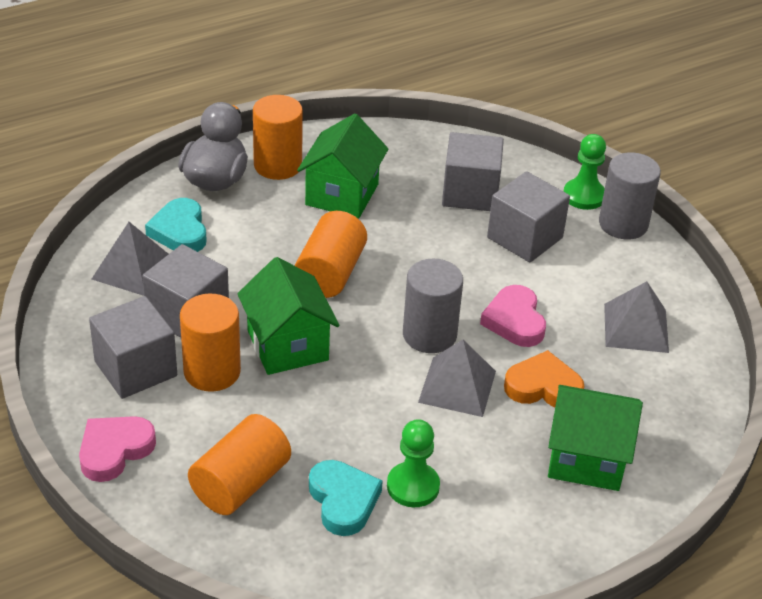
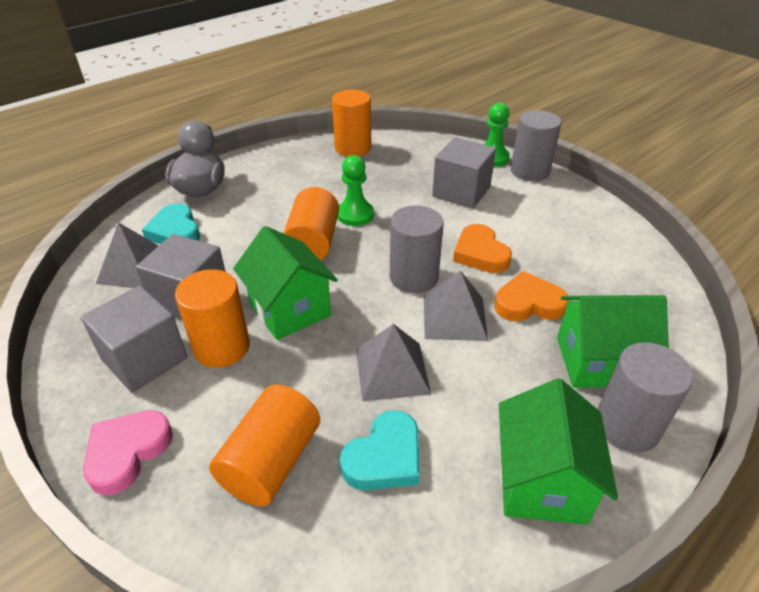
camera: 10 degrees left, 0 degrees up
orange cylinder [253,95,303,180] -> orange cylinder moved to [332,90,371,157]
green house [297,114,388,218] -> green house moved to [499,378,618,525]
turquoise heart [309,460,383,536] -> turquoise heart turned 75 degrees clockwise [340,410,420,490]
green pawn [387,419,440,507] -> green pawn moved to [337,155,374,226]
grey cube [442,132,504,211] -> none
pink heart [480,285,546,347] -> orange heart [453,224,512,273]
grey pyramid [604,281,669,353] -> grey pyramid moved to [356,324,431,401]
none -> grey cylinder [598,342,693,452]

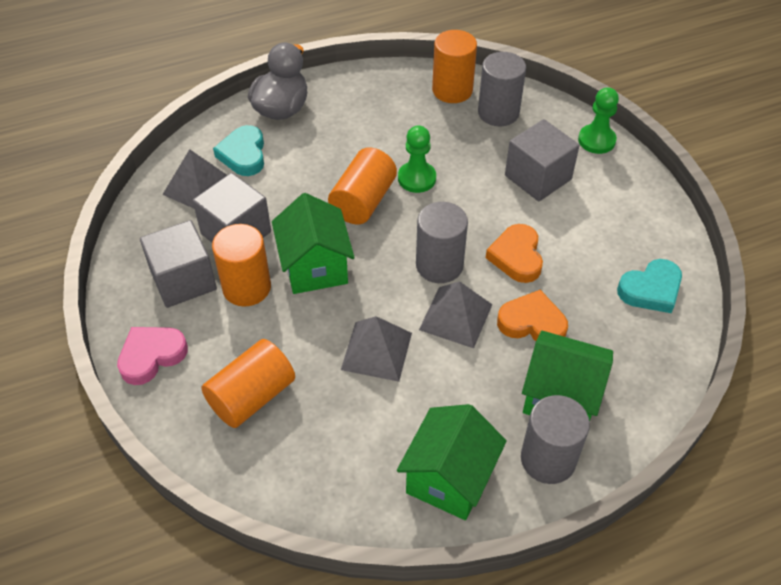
camera: 20 degrees right, 10 degrees up
turquoise heart [340,410,420,490] -> turquoise heart moved to [617,259,682,313]
grey cylinder [511,110,562,181] -> grey cylinder moved to [478,52,526,126]

